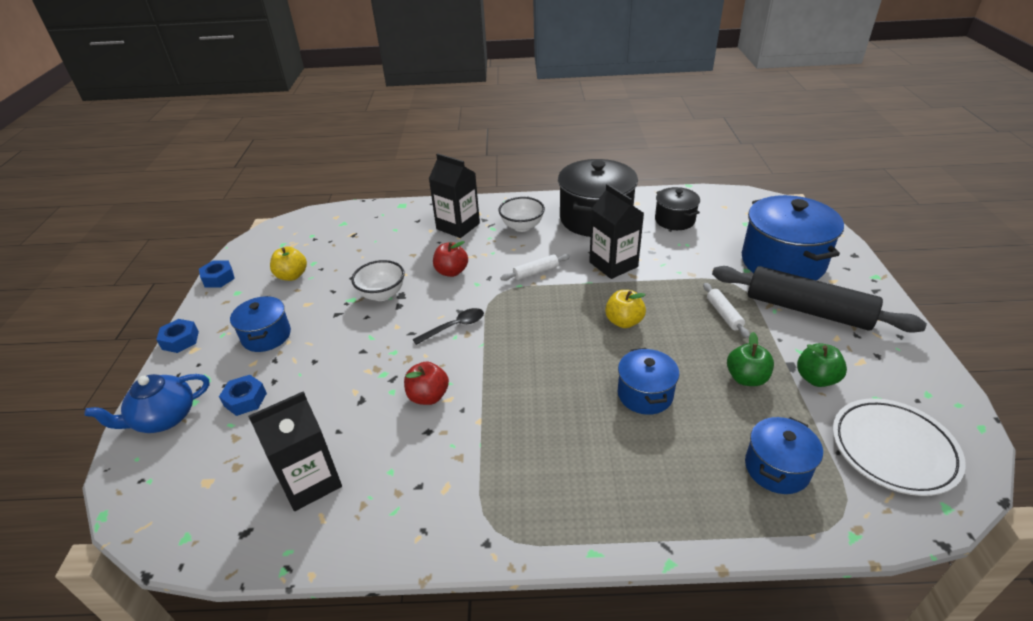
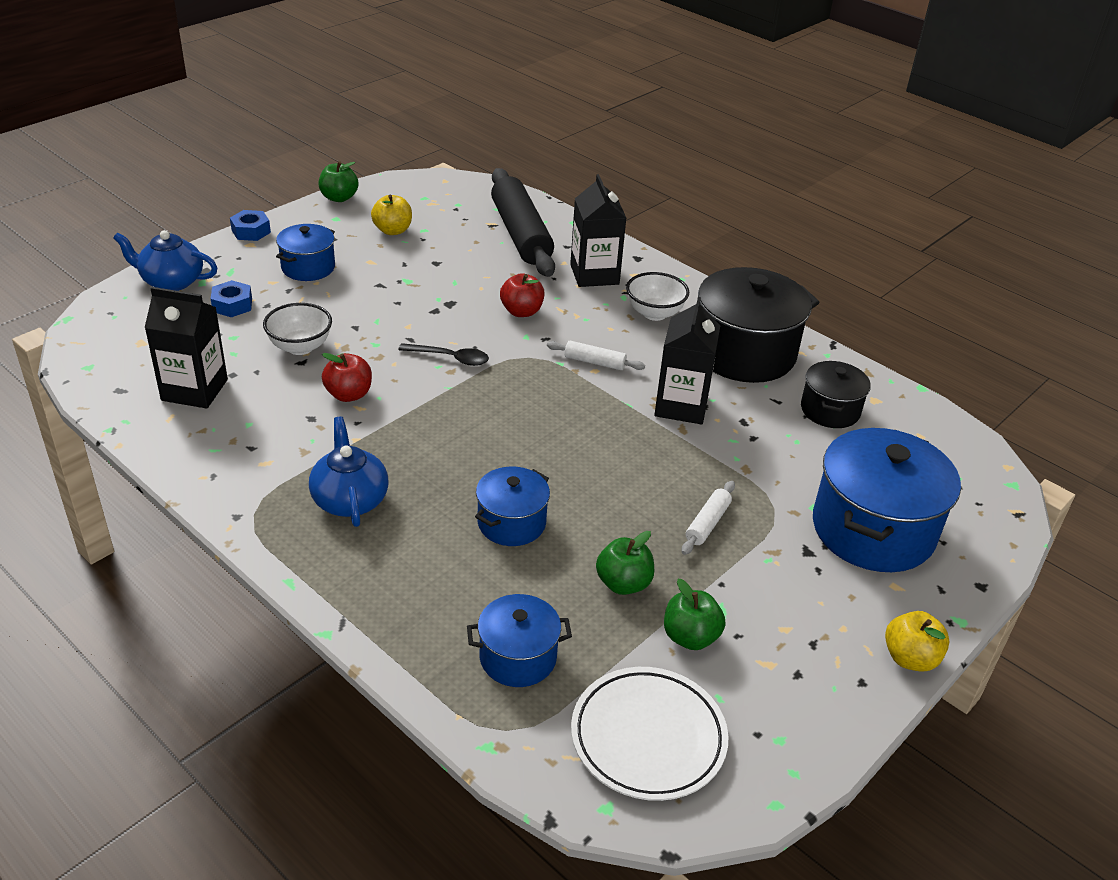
camera: 40 degrees right, 0 degrees up
blue nut [199,260,235,287] -> green apple [319,161,358,202]
white bowl [351,260,405,301] -> white bowl moved to [263,303,332,355]
yellow apple [605,290,646,328] -> yellow apple moved to [885,611,950,672]
black rolling pin [712,266,927,333] -> black rolling pin moved to [491,168,555,277]
none -> blue teapot [309,416,389,527]

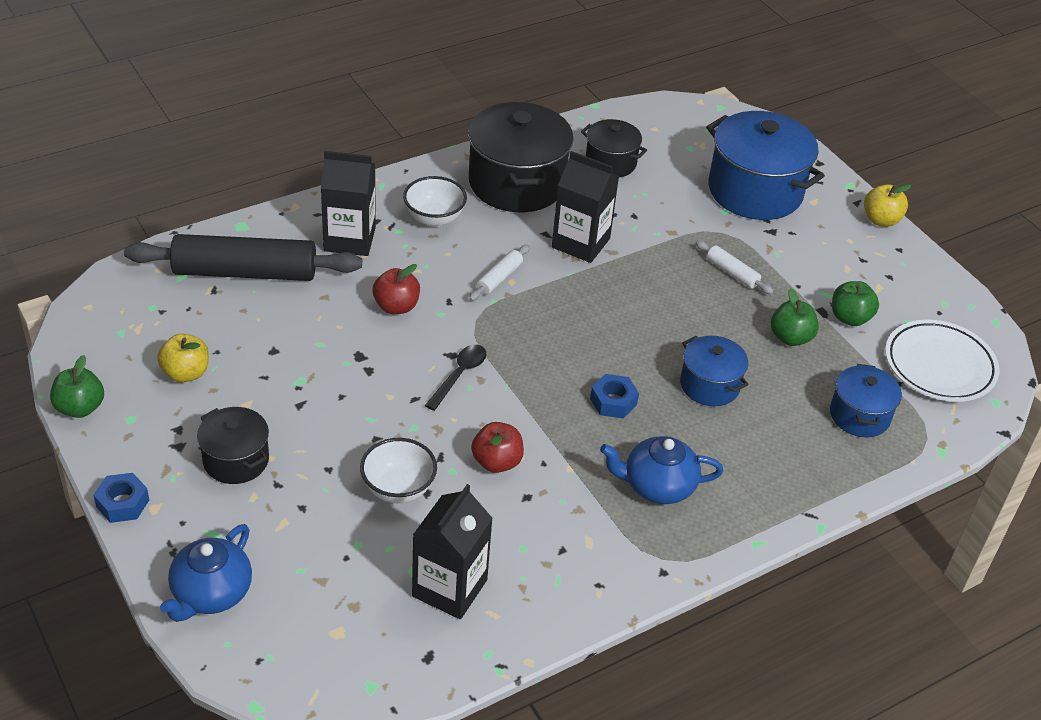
camera: 75 degrees left, 5 degrees up
blue nut [211,280,252,317] -> blue nut moved to [590,374,639,419]
blue pot [276,224,335,281] -> black pot [197,407,269,484]

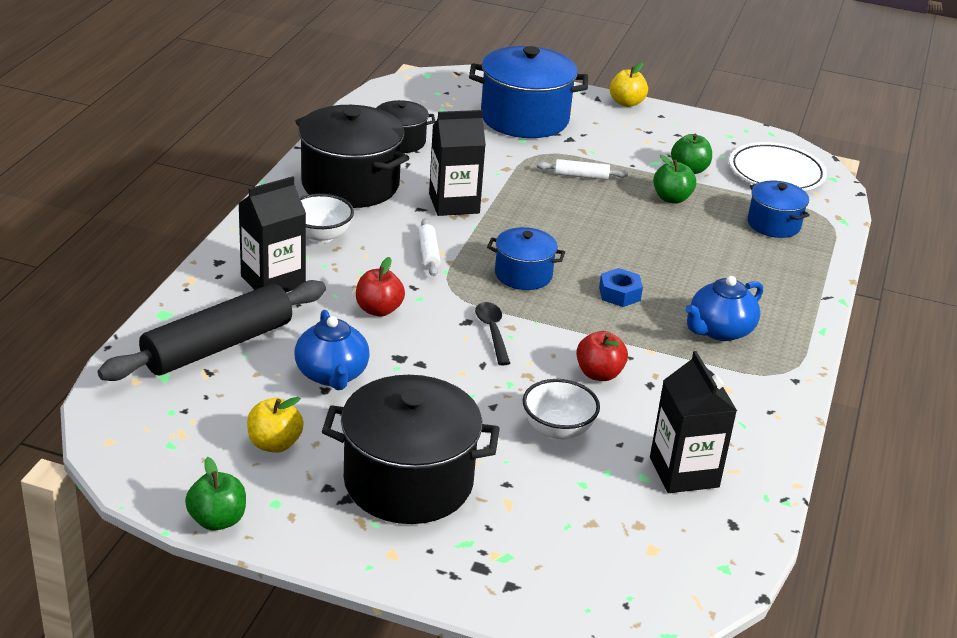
camera: 40 degrees left, 10 degrees down
blue nut [94,473,149,523] -> none
blue teapot [160,524,252,622] -> blue teapot moved to [294,310,370,390]
black pot [197,407,269,484] -> black pot [322,375,500,524], size x1.83
blue pot [680,336,749,406] -> blue pot moved to [487,227,565,290]

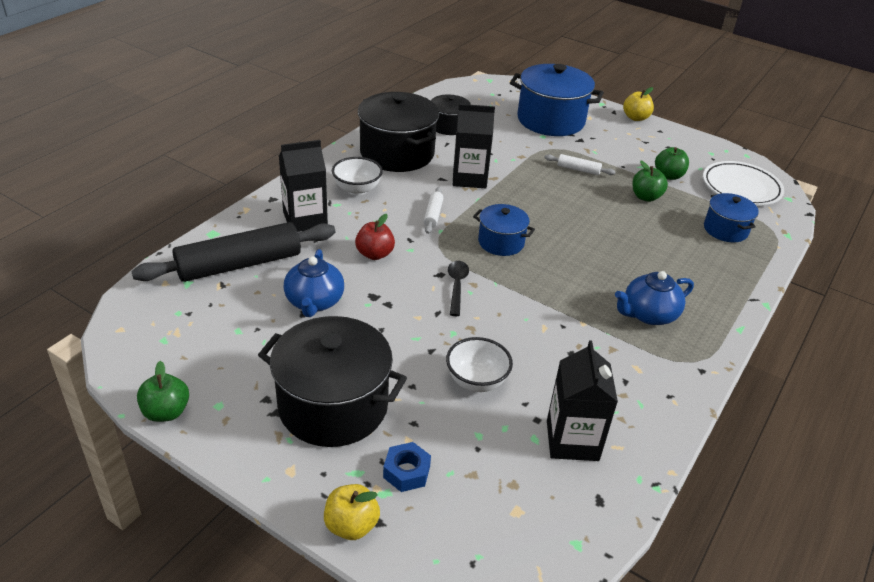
camera: 15 degrees right, 5 degrees up
yellow apple [247,397,304,453] -> yellow apple moved to [324,484,380,540]
red apple [576,331,628,381] -> none
blue nut [599,268,643,307] -> blue nut moved to [383,442,431,492]

